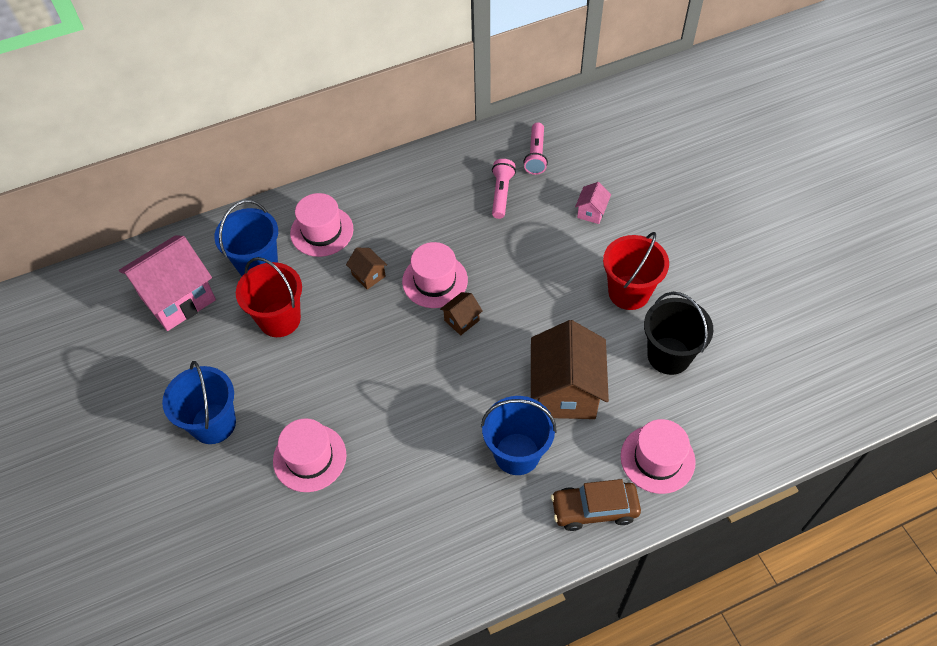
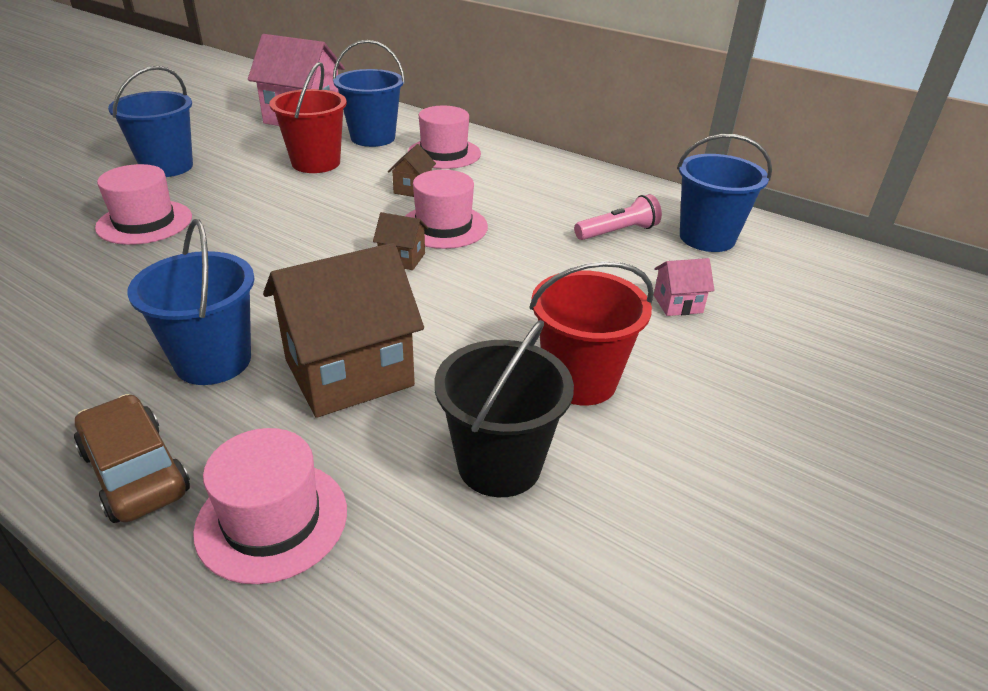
camera: 55 degrees right, 20 degrees down
pink flashlight [523,122,548,175] -> blue bucket [677,134,772,252]

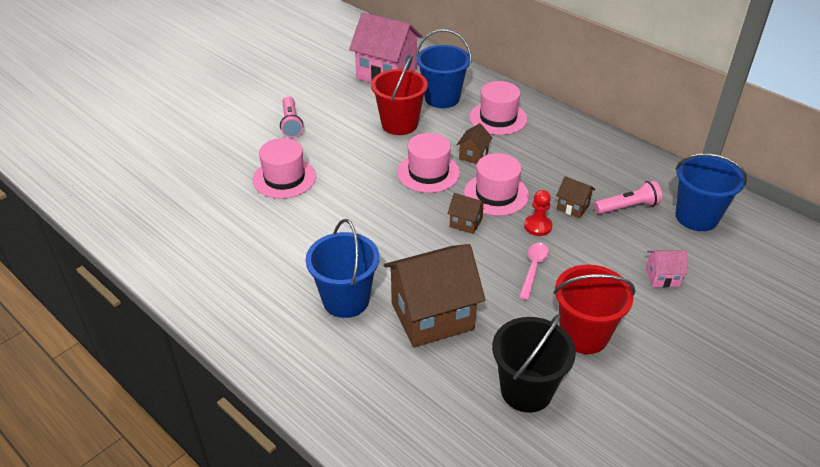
camera: 10 degrees right, 5 degrees up
brown car [74,394,190,523] -> none
blue bucket [108,66,193,177] -> pink flashlight [280,96,304,138]
pink hat [193,428,347,584] -> pink hat moved to [397,133,460,193]
none -> pink spoon [519,243,549,300]
none -> red pawn [524,190,552,236]
none -> brown house [556,176,595,218]

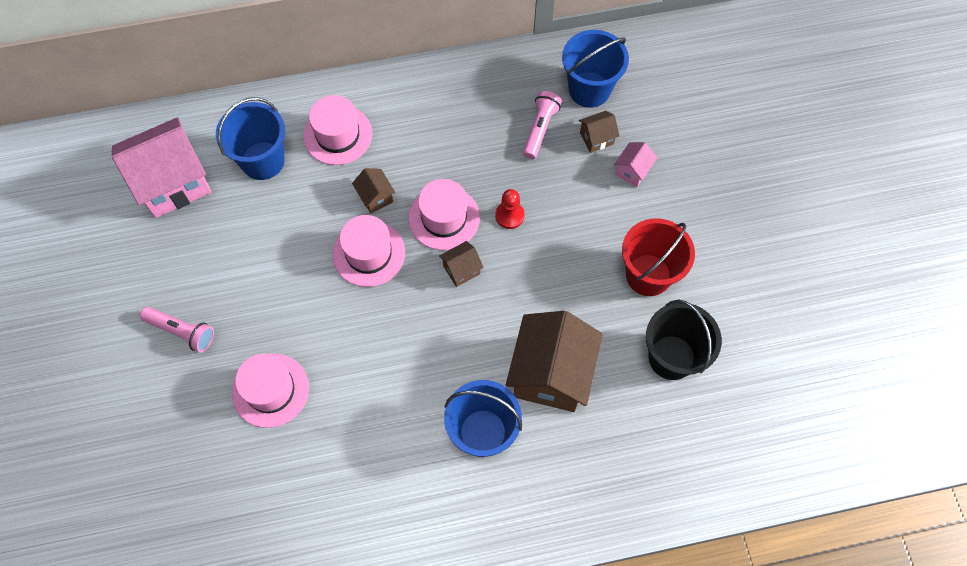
camera: 55 degrees left, 25 degrees up
red bucket [371,56,428,135] -> none
pink spoon [519,243,549,300] -> none
brown house [556,176,595,218] -> brown house moved to [579,111,619,153]

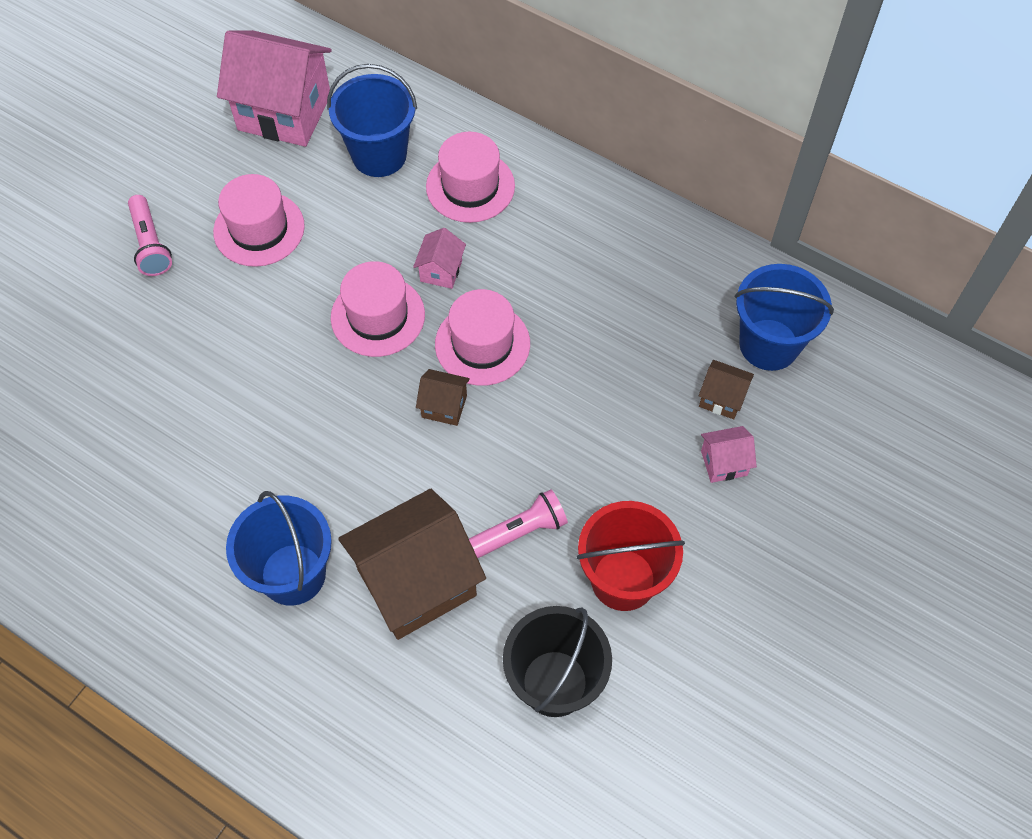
camera: 45 degrees right, 5 degrees down
pink hat [232,353,309,428] -> pink hat moved to [213,174,305,267]
brown house [352,168,395,213] -> pink house [413,228,466,289]
red pawn [495,189,525,229] -> none
pink flashlight [523,91,562,159] -> pink flashlight moved to [469,489,568,558]

